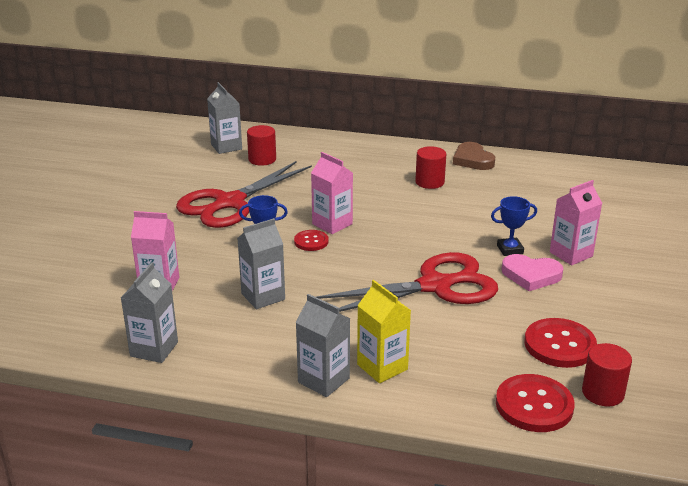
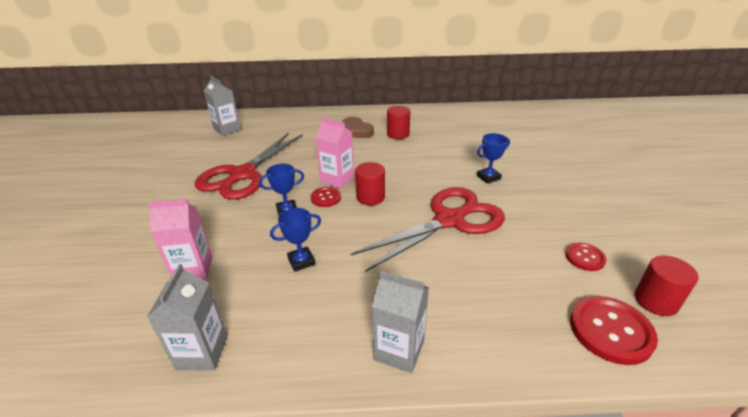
camera: 15 degrees left, 5 degrees up
grey carton [237,218,285,309] -> blue trophy [270,208,321,272]
red cylinder [247,125,276,166] -> red cylinder moved to [355,162,385,205]
yellow carton [357,280,411,383] -> none
brown heart [453,142,495,170] -> brown heart moved to [342,117,374,138]
pink heart [502,254,563,291] -> none
red button [524,318,597,368] -> red button [565,243,607,271], size x0.58
pink carton [550,180,602,265] -> none

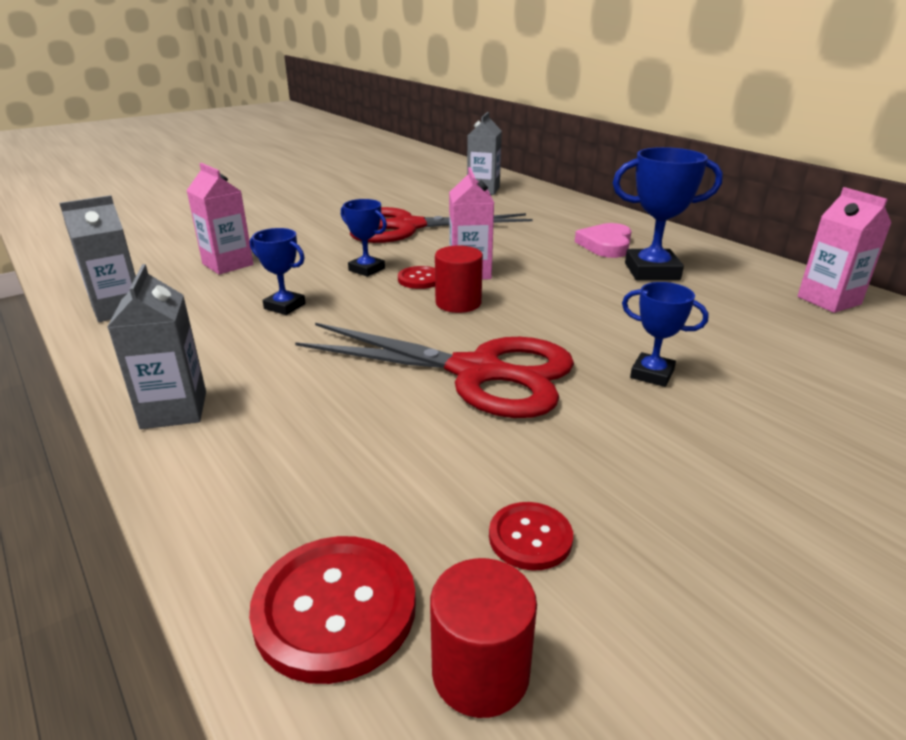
camera: 55 degrees right, 5 degrees down
brown heart [342,117,374,138] -> pink heart [575,223,632,258]
red cylinder [387,106,410,139] -> blue trophy [613,147,723,280]
none -> pink carton [797,187,891,313]

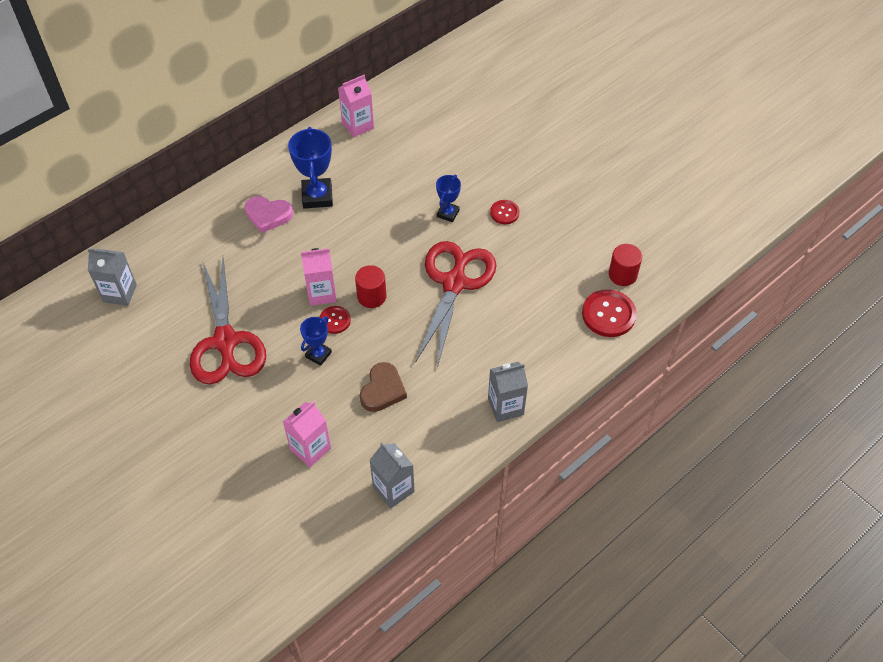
camera: 95 degrees left, 25 degrees up
blue trophy [250,228,306,315] -> brown heart [360,362,407,412]
red button [489,502,573,571] -> red button moved to [490,200,520,224]

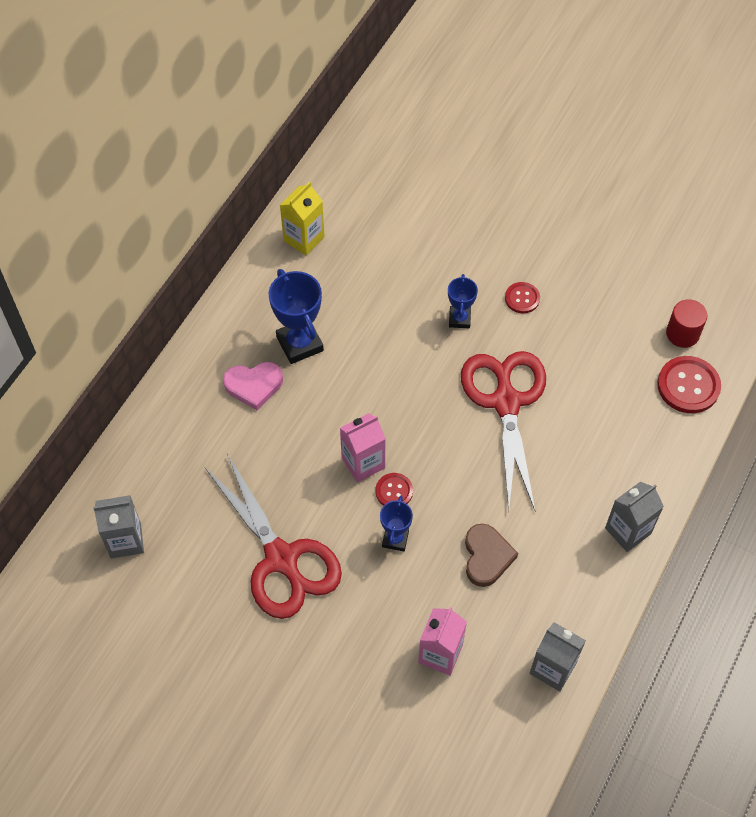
camera: 20 degrees left, 5 degrees up
pink carton [338,75,374,137] -> yellow carton [280,182,325,255]
red cylinder [355,265,386,308] -> none

